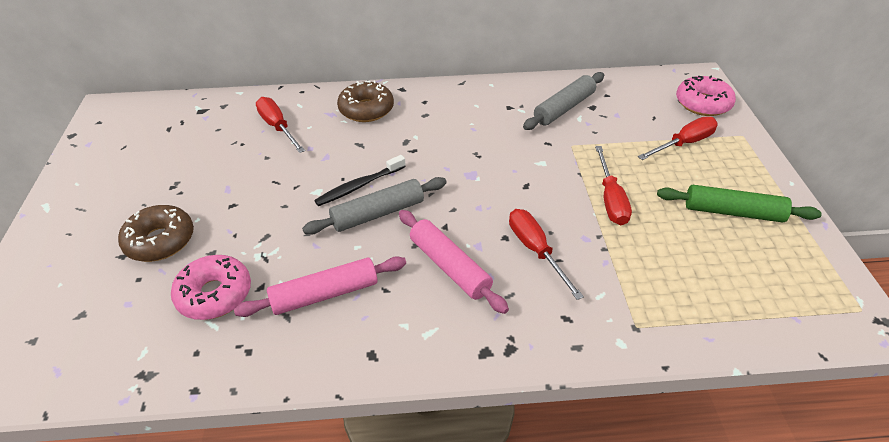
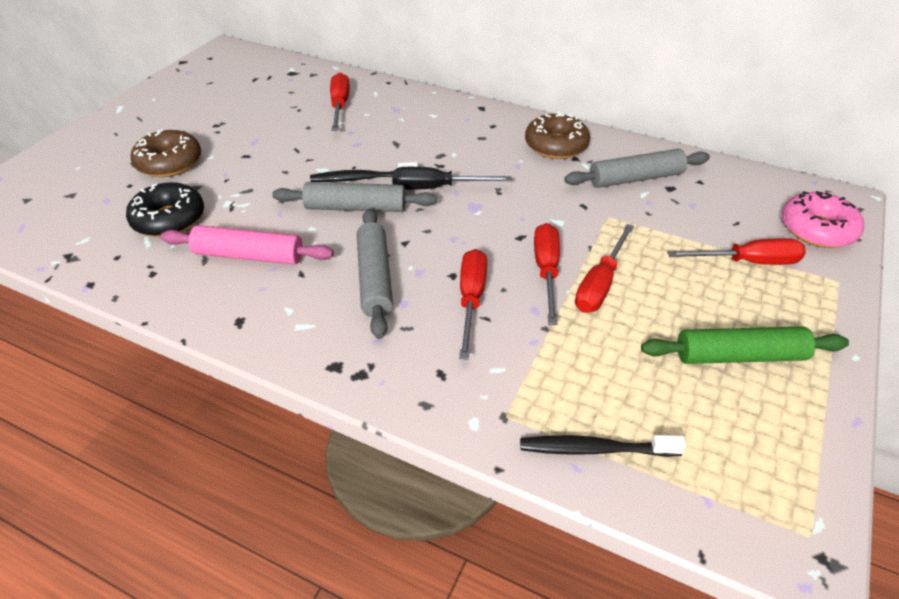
camera: 30 degrees right, 0 degrees up
pink donut [171,255,251,320] -> black donut [126,182,204,237]
brown donut [337,80,394,122] -> brown donut moved to [525,112,590,159]
pink rolling pin [399,210,509,314] -> grey rolling pin [357,209,393,339]
green rolling pin [657,185,822,223] -> green rolling pin turned 45 degrees counterclockwise [641,326,849,364]
none -> black screwdriver [392,167,512,189]
none -> black toothbrush [520,435,686,457]
none -> red screwdriver [534,223,560,325]

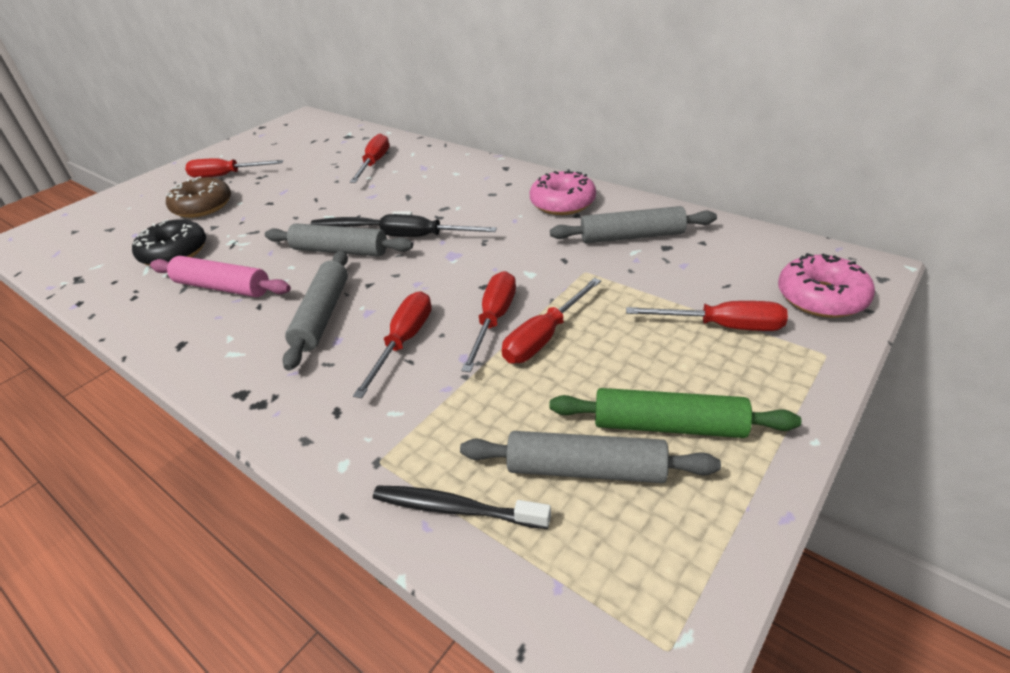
camera: 15 degrees right, 5 degrees down
brown donut [525,112,590,159] -> pink donut [530,169,596,215]
none -> red screwdriver [185,158,283,178]
none -> grey rolling pin [460,431,721,483]

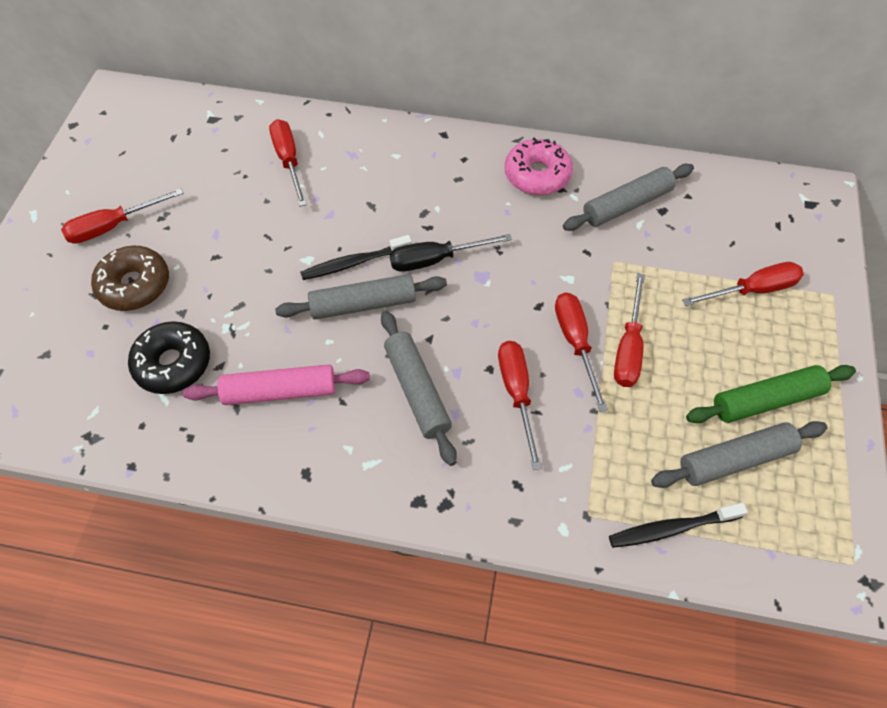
camera: 30 degrees left, 20 degrees up
pink donut [778,253,875,318] -> none

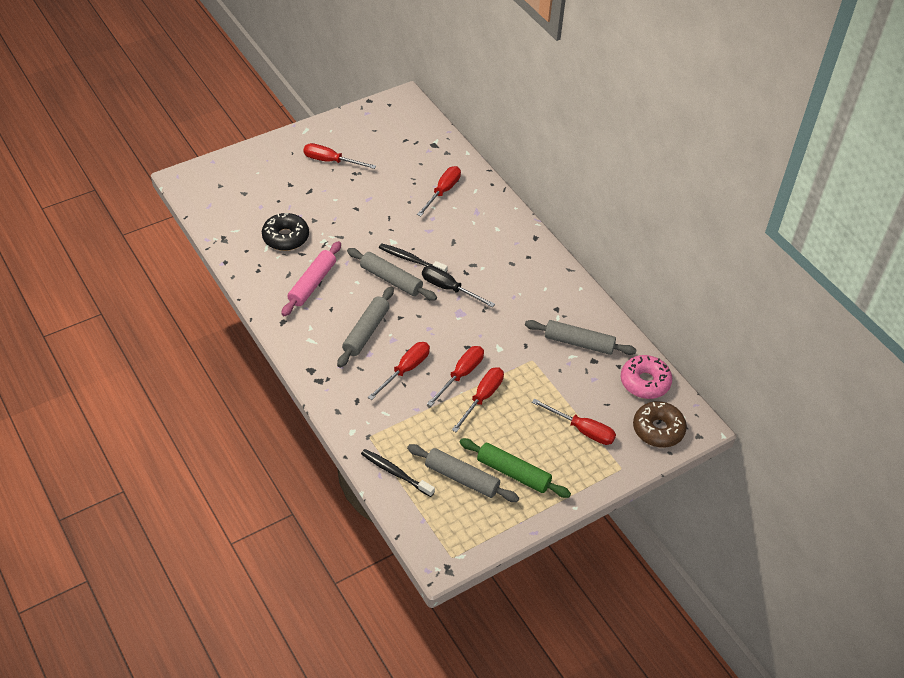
camera: 45 degrees right, 10 degrees down
brown donut [91,246,169,311] -> brown donut moved to [633,401,687,448]
pink rolling pin [183,365,370,405] -> pink rolling pin turned 75 degrees clockwise [281,241,341,316]
pink donut [505,137,573,195] -> pink donut moved to [621,355,672,399]
red screwdriver [614,273,645,387] -> red screwdriver turned 150 degrees clockwise [452,367,504,432]

